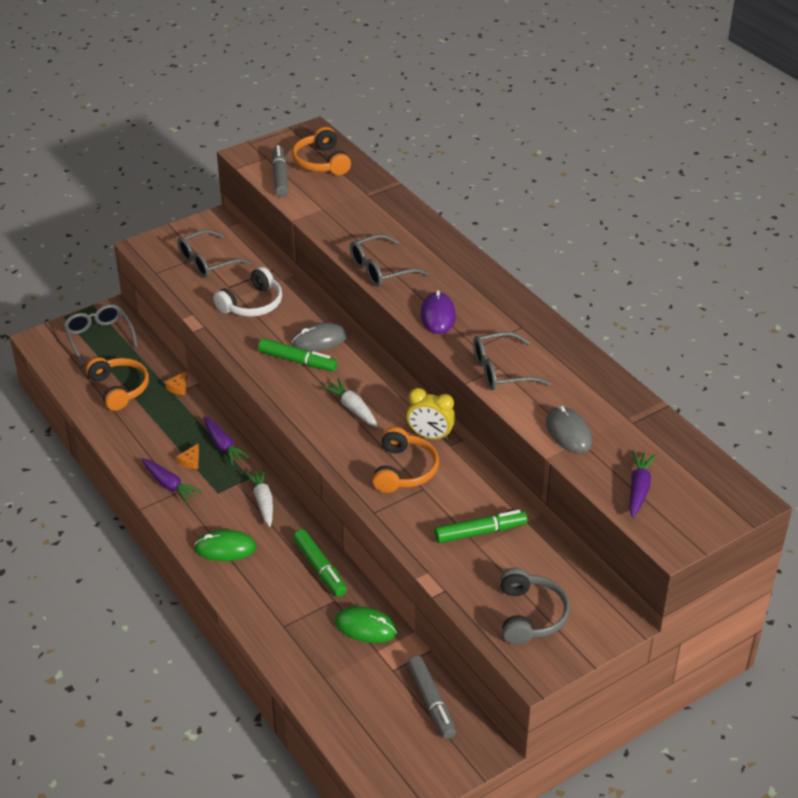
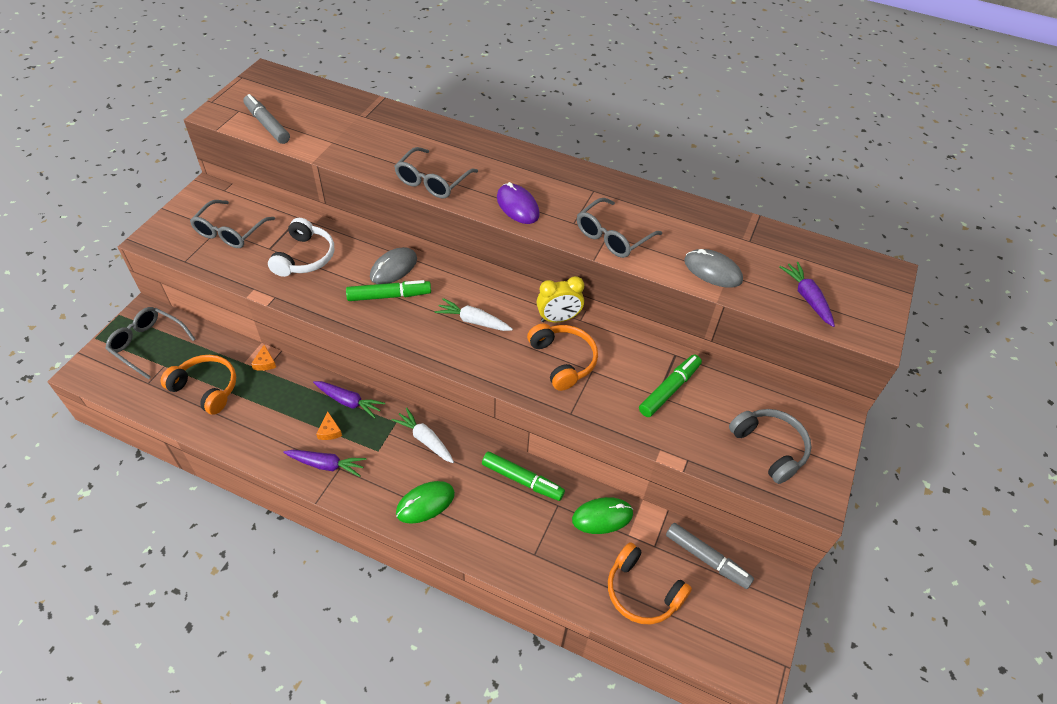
camera: 35 degrees left, 10 degrees up
orange headphones [292,127,351,175] -> orange headphones moved to [608,542,692,625]

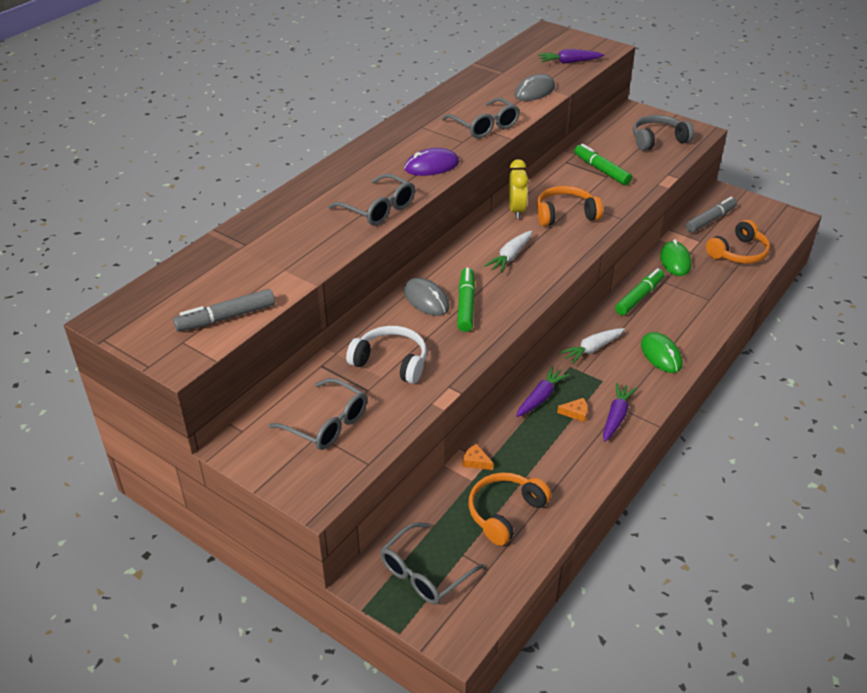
camera: 75 degrees left, 10 degrees down
orange cheese [251,345,276,371] -> orange cheese turned 150 degrees counterclockwise [462,444,493,470]

